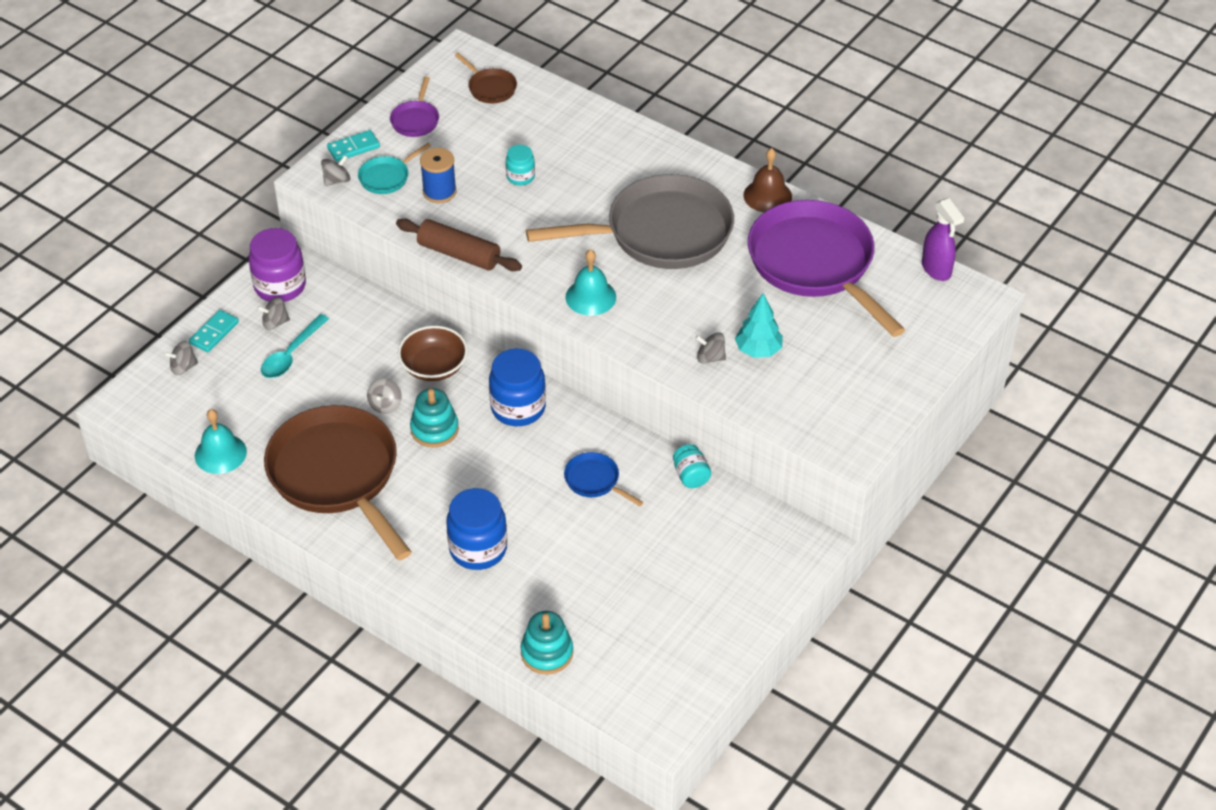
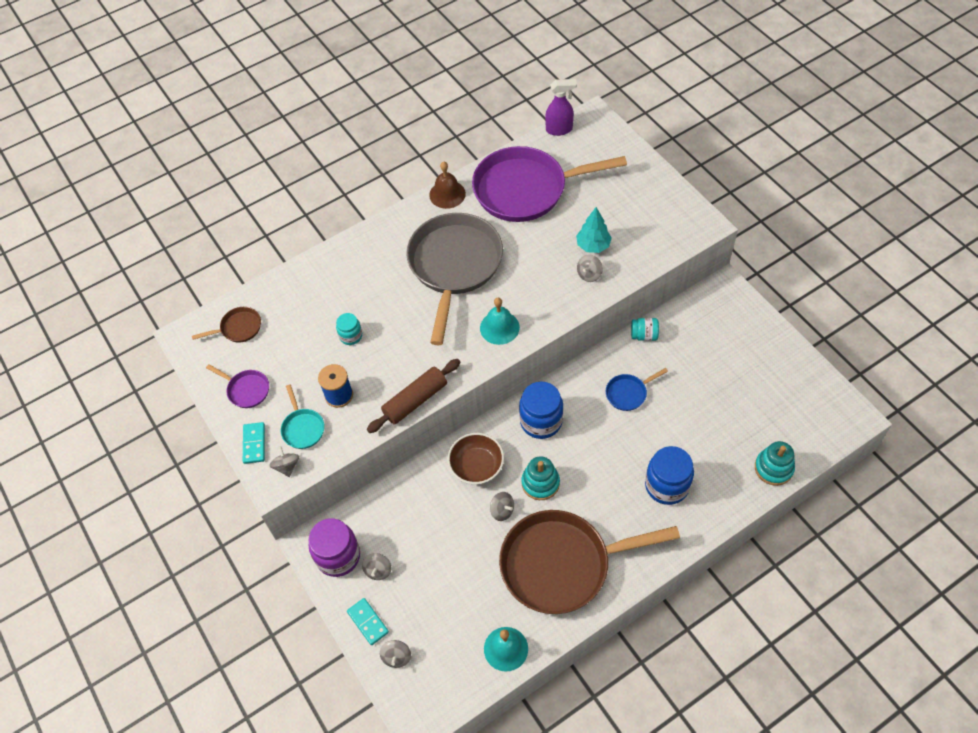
camera: 65 degrees left, 10 degrees up
turquoise spoon [261,314,329,378] -> none

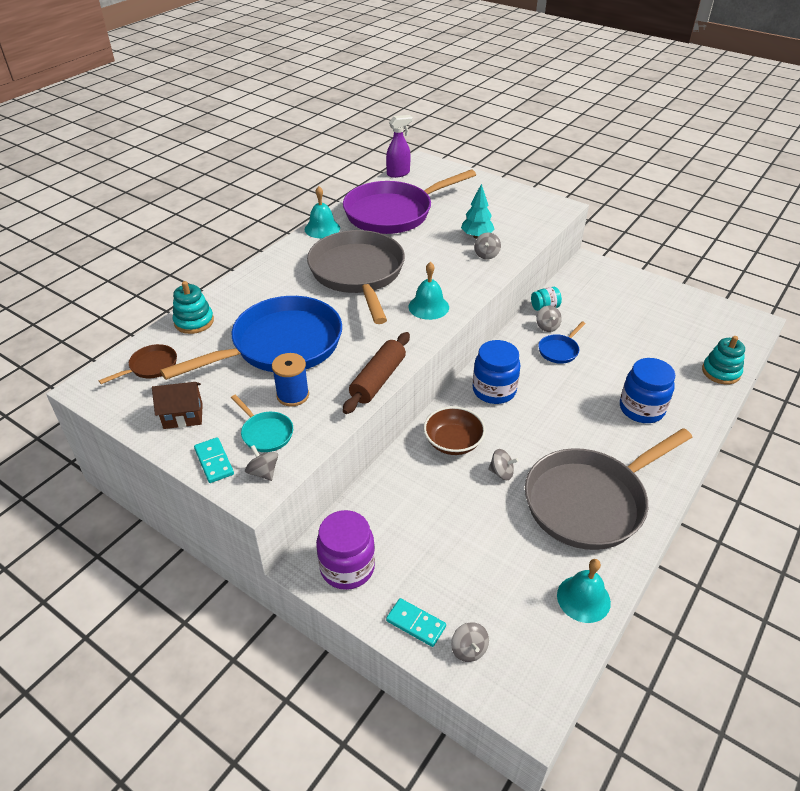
camera: 25 degrees left, 15 degrees down
purple pan [206,364,269,408] -> brown house [152,382,203,429]
turquoise jar [336,313,362,345] -> blue pan [160,296,342,380]
grey spinning top [362,553,392,580] -> grey spinning top moved to [536,306,562,332]
brown bell [429,161,466,209] -> turquoise bell [305,186,340,238]
brown pan [499,510,680,614] -> grey pan [525,428,692,550]
turquoise stacking toy [521,456,560,500] -> turquoise stacking toy moved to [173,281,214,334]

